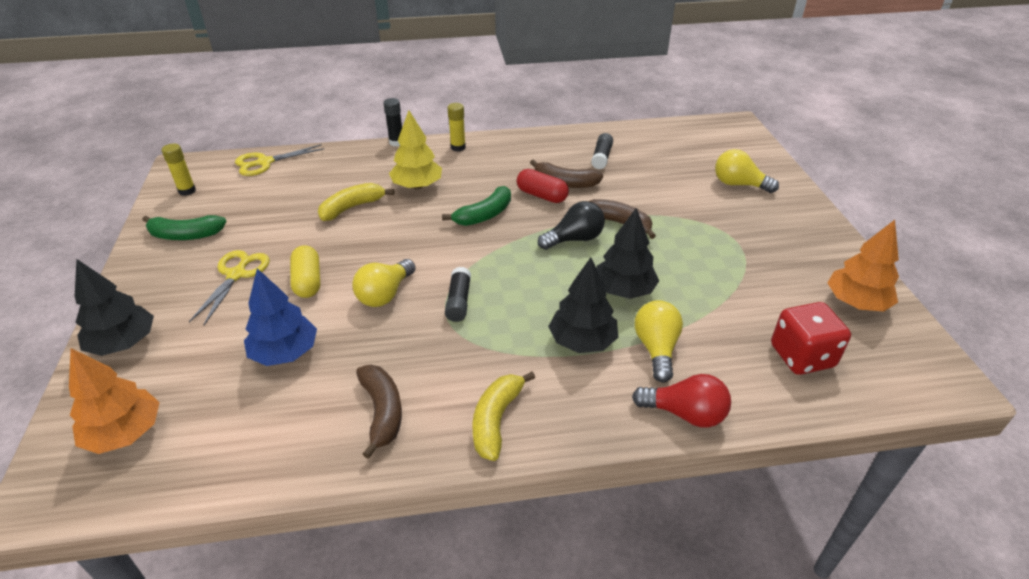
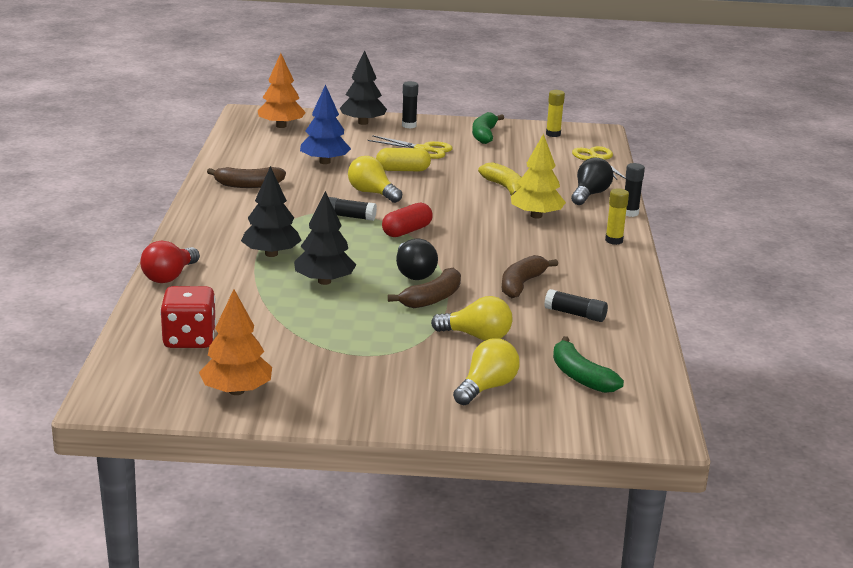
camera: 100 degrees right, 15 degrees down
green banana [442,186,511,226] -> green banana moved to [553,336,624,393]
yellow banana [472,372,535,461] -> none
red capsule [517,169,569,203] -> red capsule moved to [382,202,433,237]
yellow light bulb [635,300,683,383] -> yellow light bulb moved to [431,296,513,341]
none -> black glue stick [402,81,418,129]
none -> black light bulb [571,157,613,205]

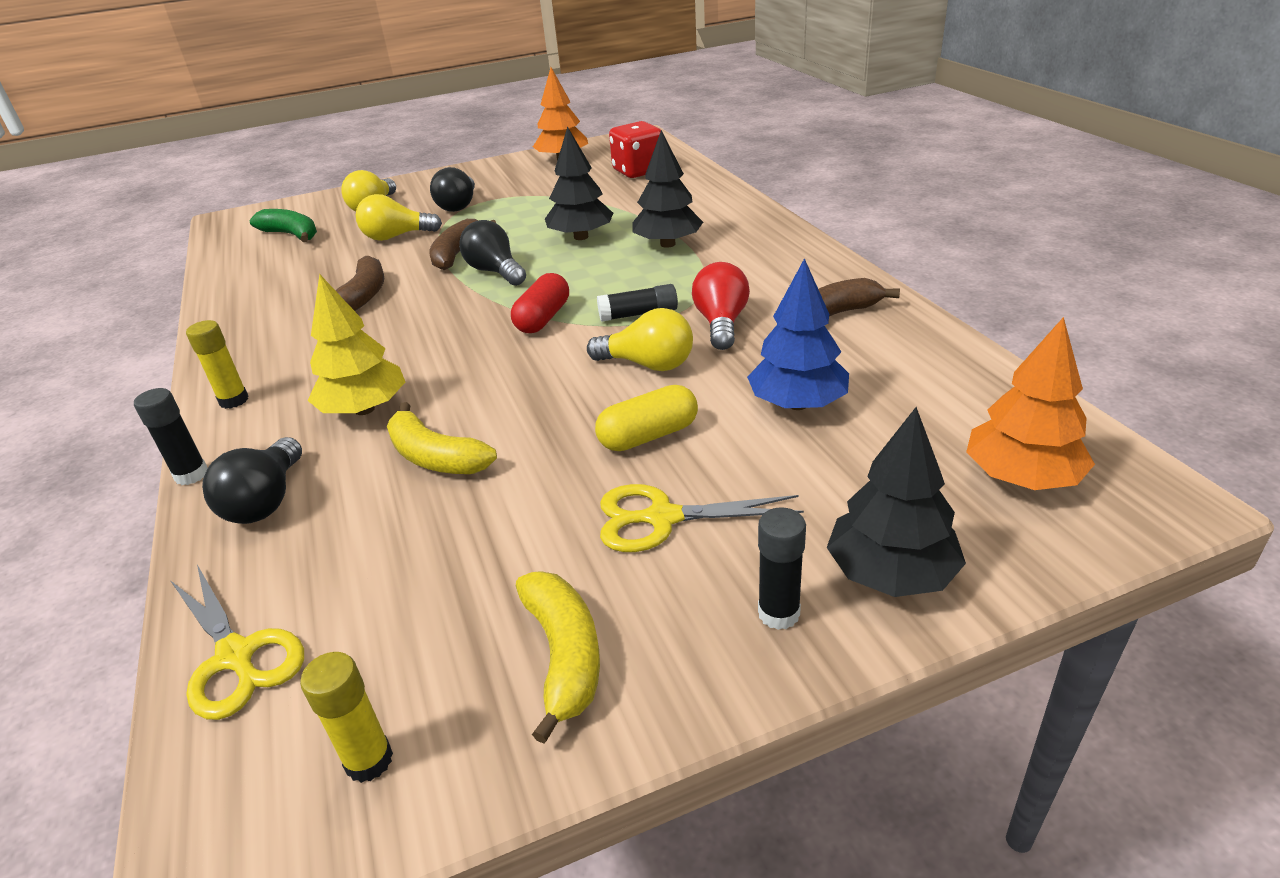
camera: 160 degrees right, 10 degrees up
red light bulb [140,241,200,283] -> red light bulb moved to [692,262,750,350]
green banana [472,112,504,144] -> yellow banana [516,571,600,744]
black glue stick [544,289,608,322] -> none
none -> black light bulb [430,167,475,212]

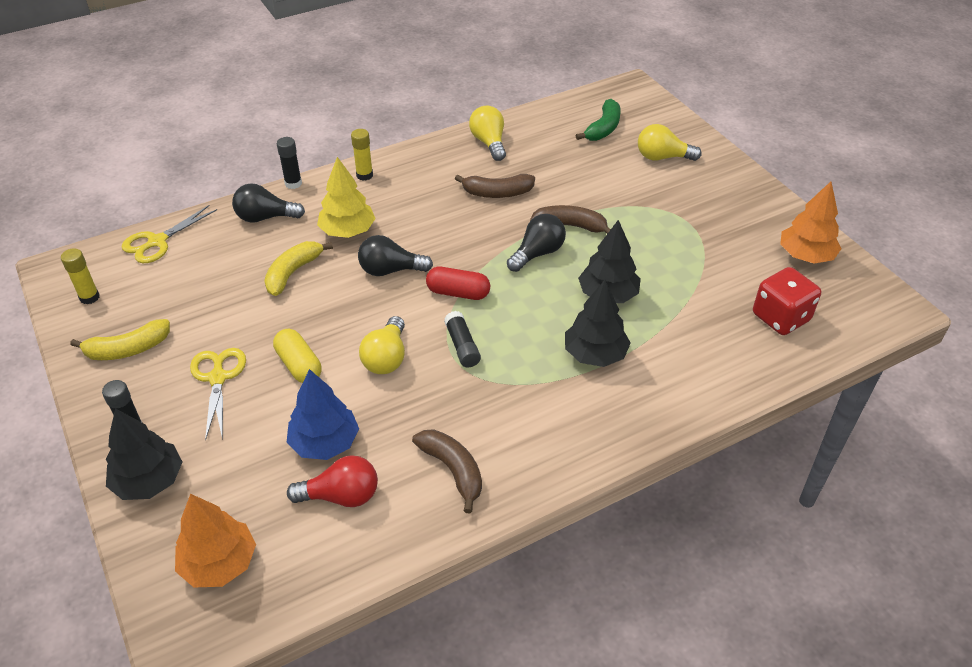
camera: 80 degrees right, 10 degrees up
yellow light bulb [356,194,442,241] -> yellow light bulb moved to [469,106,506,161]
black light bulb [430,167,475,212] -> black light bulb moved to [358,235,433,276]
red light bulb [692,262,750,350] -> red light bulb moved to [287,455,378,507]

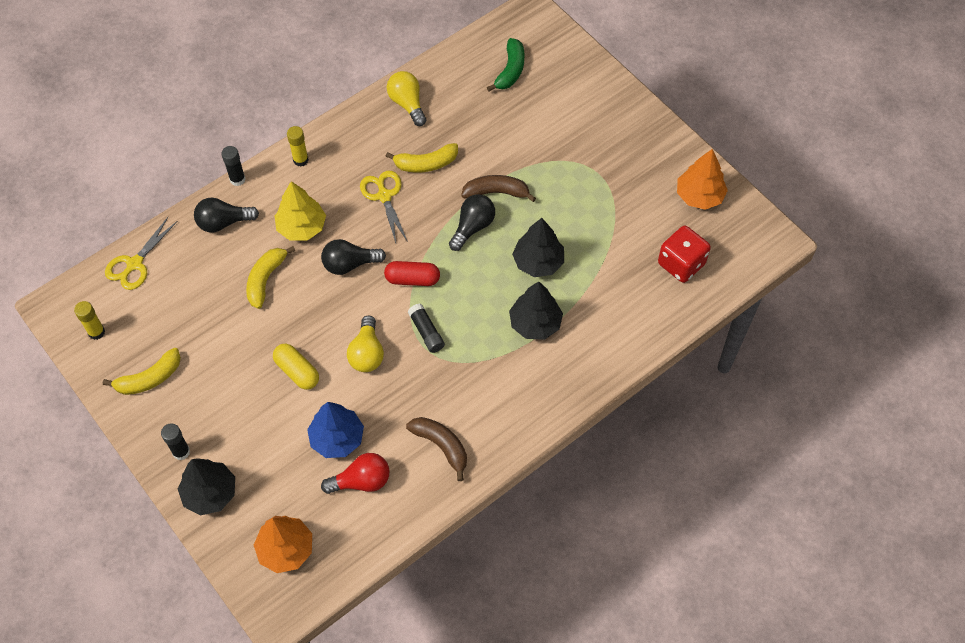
camera: 10 degrees left, 15 degrees up
yellow scissors [190,348,246,441] -> yellow scissors moved to [360,171,408,243]
brown banana [455,174,535,198] -> yellow banana [386,143,458,173]
yellow light bulb [638,124,702,161] -> none

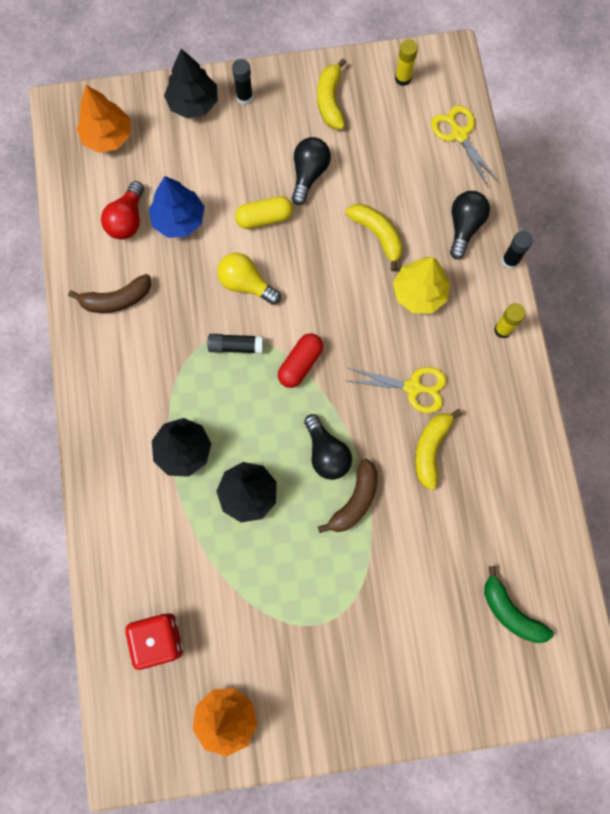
camera: 120 degrees right, 15 degrees up
black light bulb [321,239,386,275] -> black light bulb moved to [292,137,331,205]
yellow light bulb [387,71,426,126] -> none

